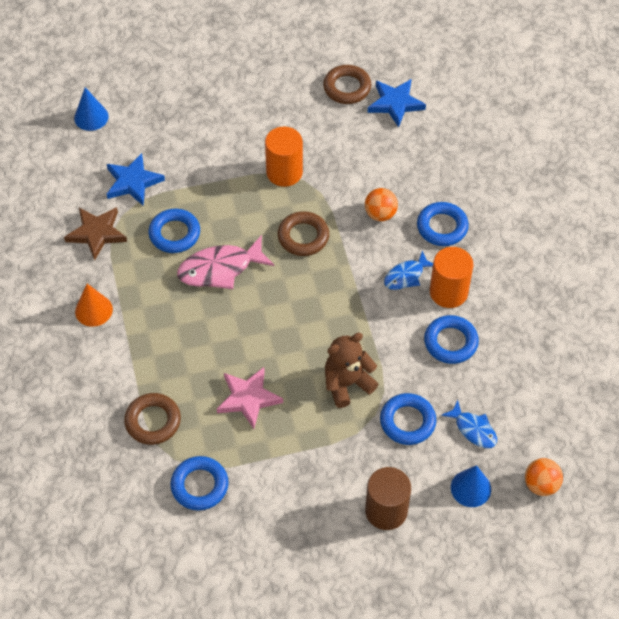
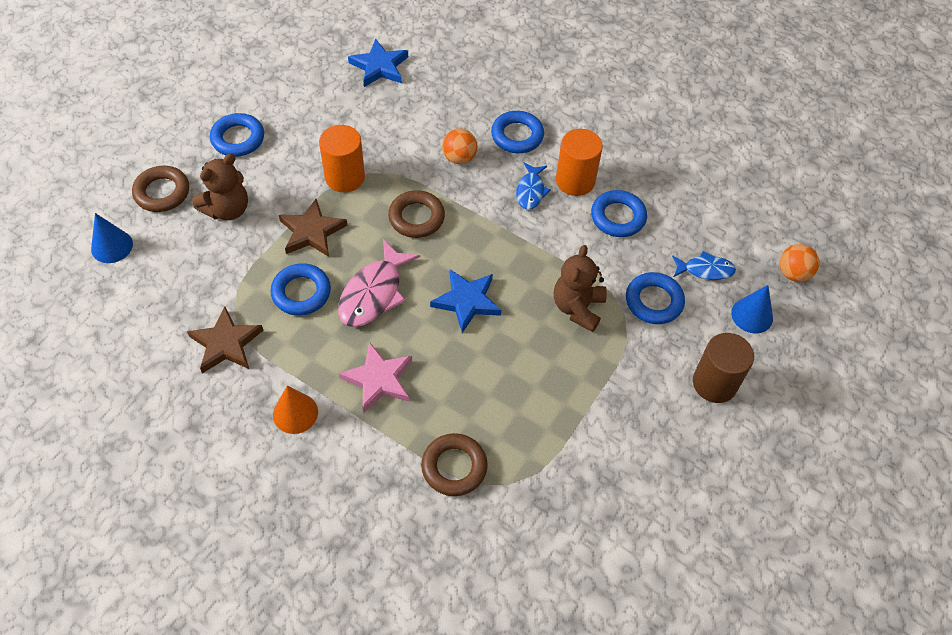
camera: 45 degrees left, 0 degrees up
blue star [107,153,165,206] -> blue star moved to [430,269,502,333]
blue ring [170,456,228,511] -> blue ring moved to [210,113,264,157]
pink star [217,367,283,429] -> pink star moved to [339,342,412,413]
brown ring [323,65,371,104] -> brown ring moved to [132,166,189,212]
none -> brown teddy bear [192,154,248,220]
none -> brown star [279,199,347,257]

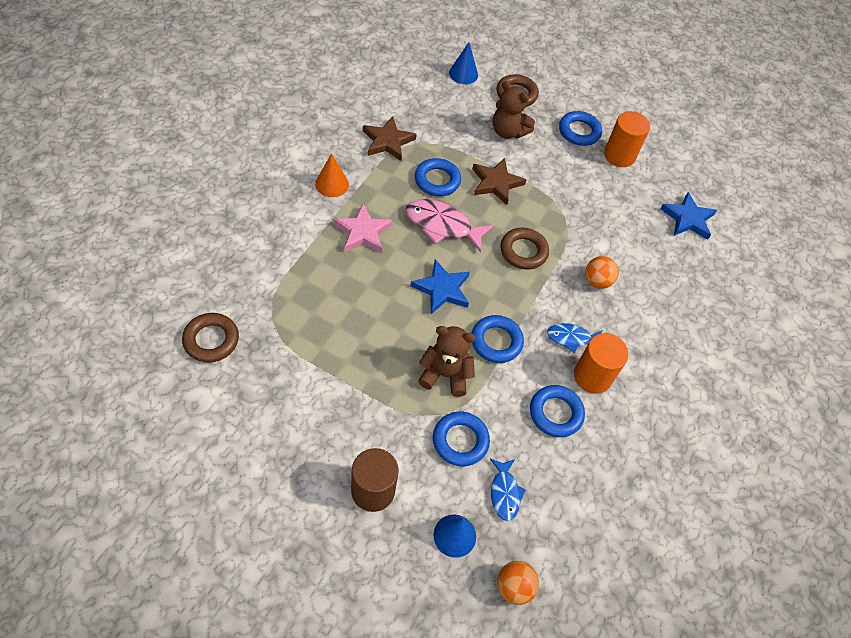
camera: 80 degrees right, 0 degrees up
orange cylinder [319,125,365,192] -> orange cylinder moved to [604,111,650,167]
brown ring [421,433,488,496] -> brown ring moved to [182,313,239,362]
blue ring [491,111,544,153] -> blue ring moved to [471,315,524,363]

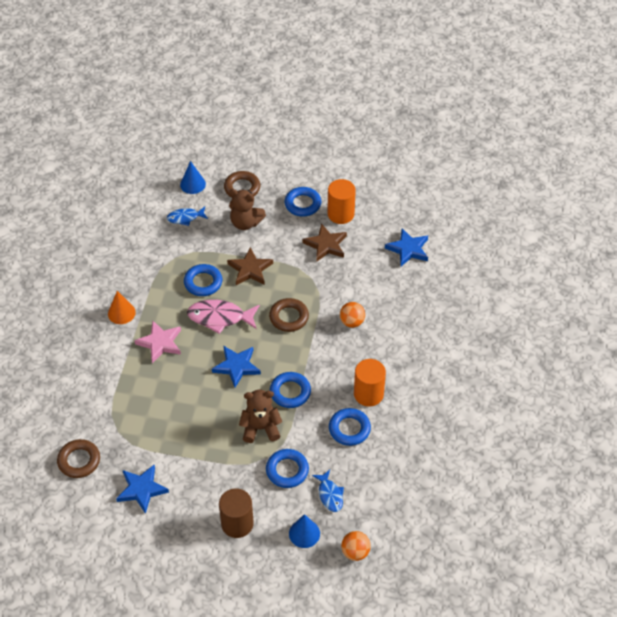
camera: 10 degrees left, 5 degrees down
brown star [363,116,417,161] -> brown star moved to [303,223,347,262]
blue fish [547,323,602,353] -> blue fish moved to [167,207,208,226]
none -> blue star [116,465,169,514]

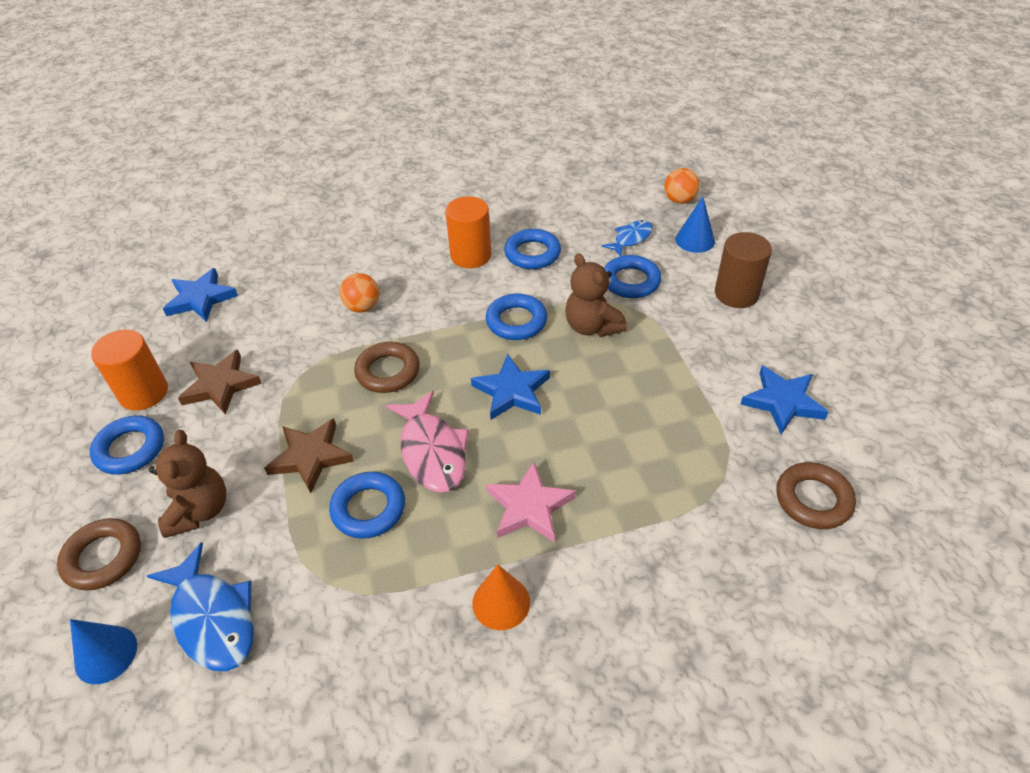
camera: 115 degrees left, 5 degrees down
blue fish [167,207,208,226] -> blue fish [147,542,254,671], size x1.67

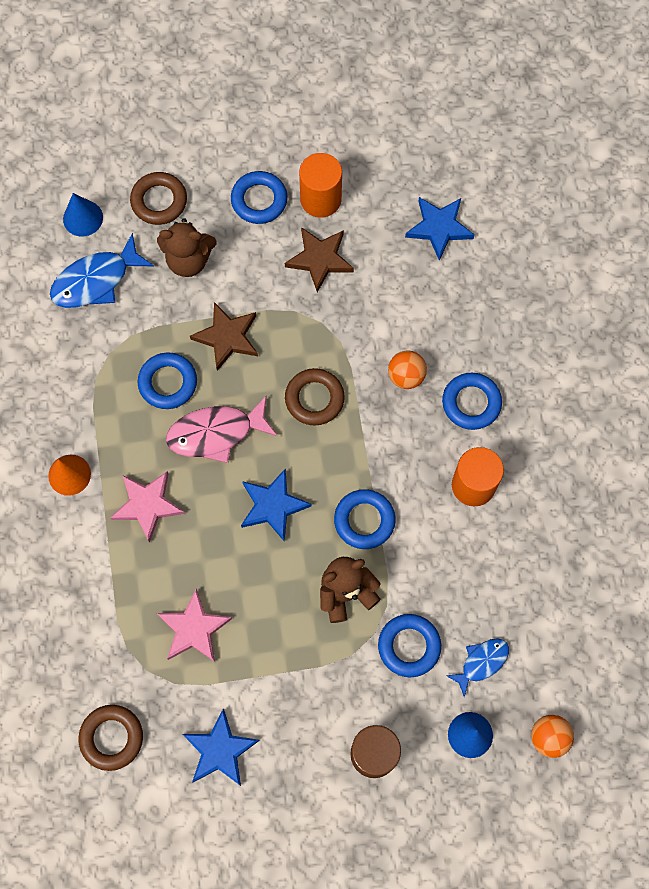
camera: 95 degrees right, 25 degrees up
blue ring [504,229,561,269] -> blue ring moved to [442,373,502,430]
blue fish [602,220,653,256] -> blue fish turned 90 degrees counterclockwise [446,638,509,697]
none -> pink star [157,588,232,662]

